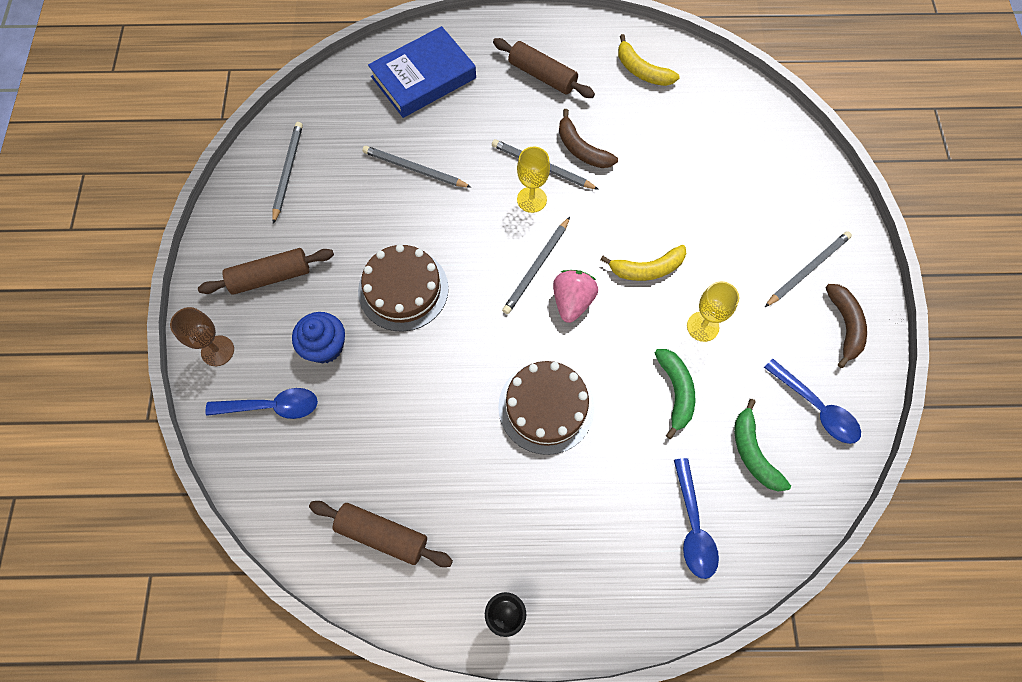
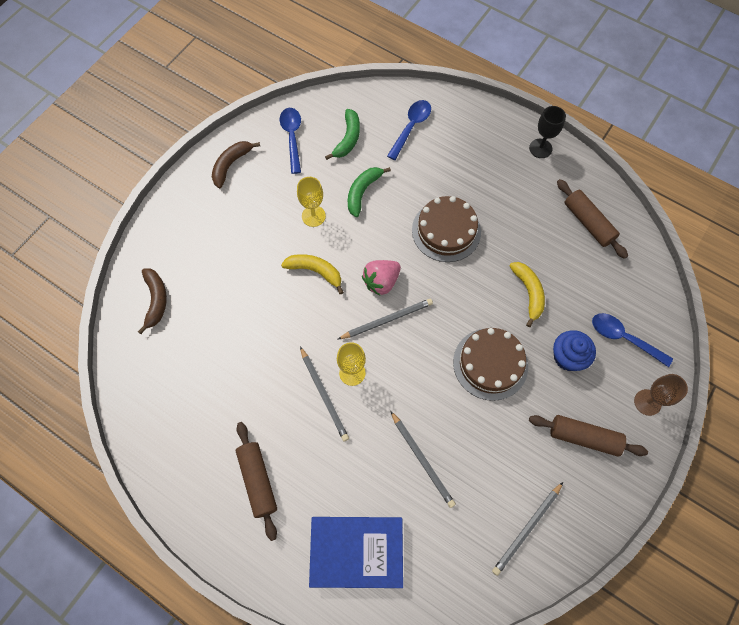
camera: 145 degrees left, 0 degrees up
brown banana [559,109,618,168] -> brown banana moved to [138,268,167,334]
yellow banana [618,34,680,86] -> yellow banana moved to [510,262,545,327]
grey pencil [765,231,852,307] -> none

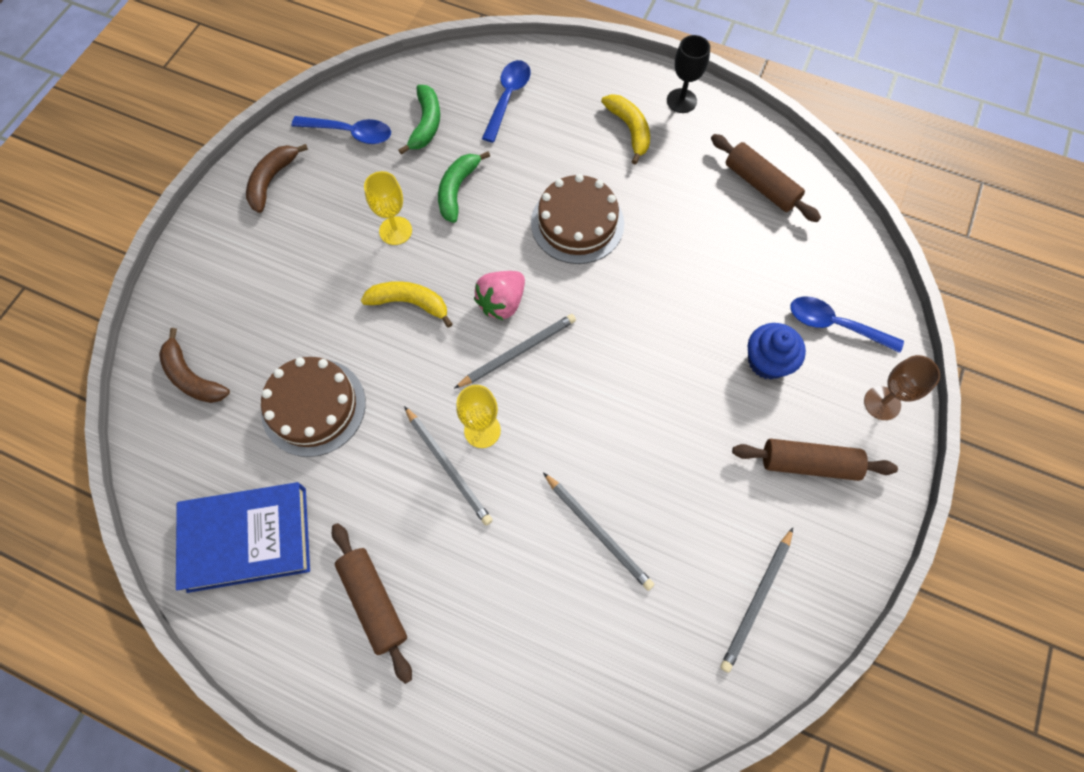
camera: 10 degrees left, 0 degrees up
brown banana [138,268,167,334] -> brown banana turned 150 degrees clockwise [159,328,230,403]
blue spoon [280,108,301,174] -> blue spoon turned 120 degrees clockwise [291,116,391,144]
blue book [309,517,403,588] -> blue book moved to [176,482,310,593]
brown cake [453,328,528,401] -> brown cake moved to [261,357,366,457]
yellow banana [510,262,545,327] -> yellow banana moved to [601,94,650,165]

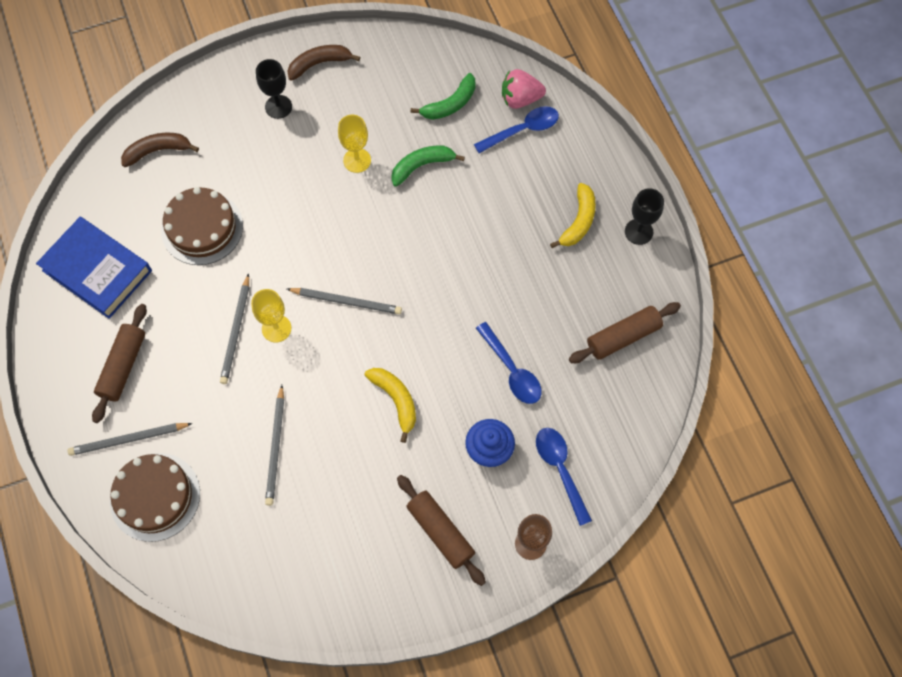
camera: 45 degrees right, 0 degrees up
brown banana [159,328,230,403] -> brown banana turned 75 degrees clockwise [121,133,199,167]
blue spoon [291,116,391,144] -> blue spoon moved to [476,322,541,404]
yellow banana [361,281,453,328] -> yellow banana moved to [365,368,416,443]
pink strawberry [474,271,525,321] -> pink strawberry moved to [502,69,546,109]
brown cake [531,174,624,264] -> brown cake moved to [110,453,200,542]
brown rolling pin [711,134,821,222] -> brown rolling pin turned 60 degrees clockwise [569,302,681,363]
grey pencil [720,528,793,673] -> grey pencil moved to [68,423,193,456]
none -> black goblet [256,59,292,119]

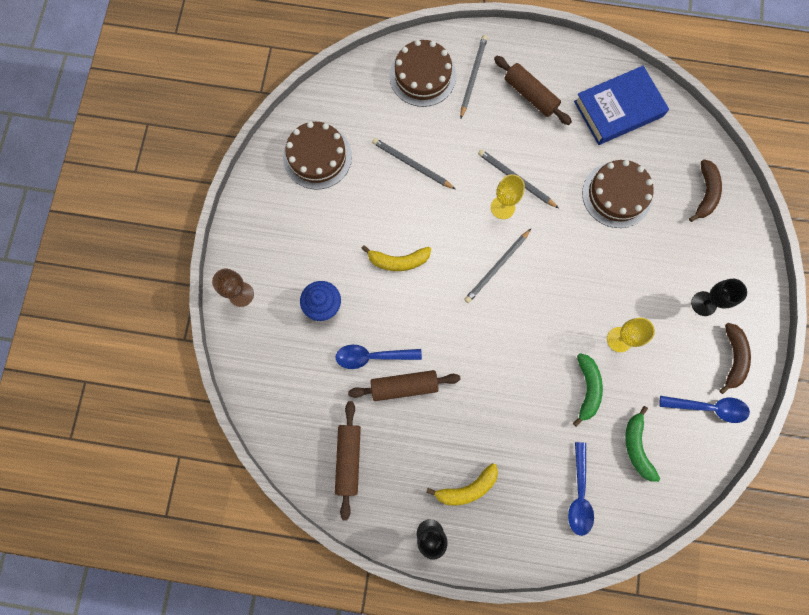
camera: 120 degrees right, 10 degrees up
brown rolling pin [397,475,486,586] -> brown rolling pin moved to [348,370,461,401]
pink strawberry [502,69,546,109] -> none
blue spoon [536,428,592,526] -> blue spoon moved to [660,396,750,423]
yellow banana [550,183,596,248] -> yellow banana turned 75 degrees counterclockwise [426,463,498,506]
none -> brown cake [283,122,352,190]

